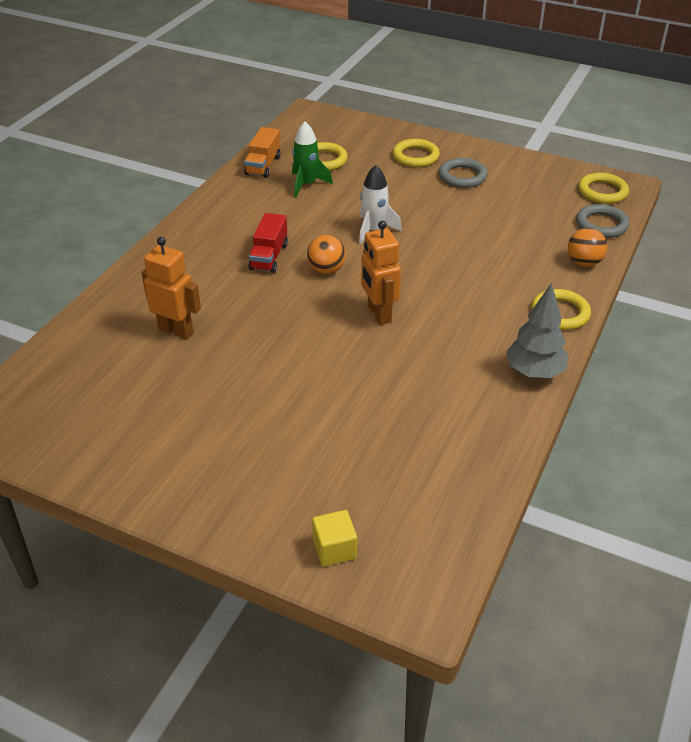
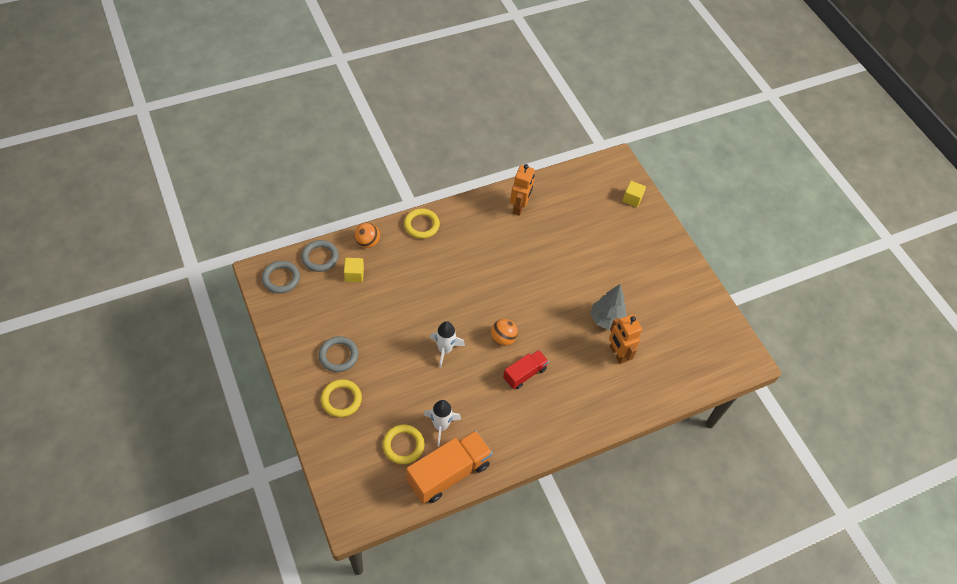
camera: 145 degrees left, 15 degrees up
orange truck [244,127,281,178] -> orange truck [406,430,493,504], size x1.71
green rocket [292,122,333,198] -> white rocket [424,400,461,446]
orange robot [361,220,401,325] -> orange robot moved to [510,164,535,216]
grey tree [506,283,568,378] -> grey tree moved to [590,284,627,330]
yellow ring [578,173,629,204] -> grey ring [262,261,300,294]
none -> yellow cube [344,258,364,282]

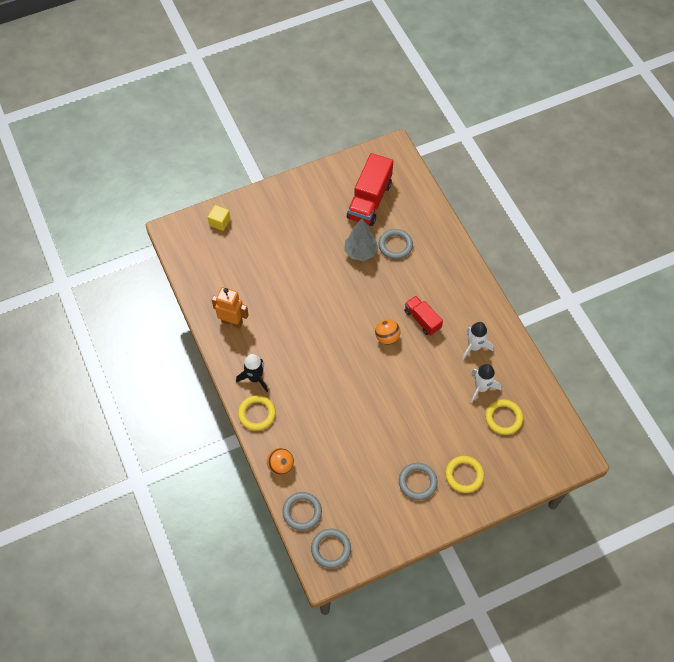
camera: 85 degrees left, 5 degrees up
yellow cube [344,258,364,282] -> none
orange truck [406,430,493,504] -> none
white rocket [430,321,465,368] -> white rocket moved to [462,322,494,360]
orange robot [609,314,642,364] -> grey ring [379,229,413,259]
none -> black rocket [236,354,268,392]
none -> red truck [347,153,393,226]

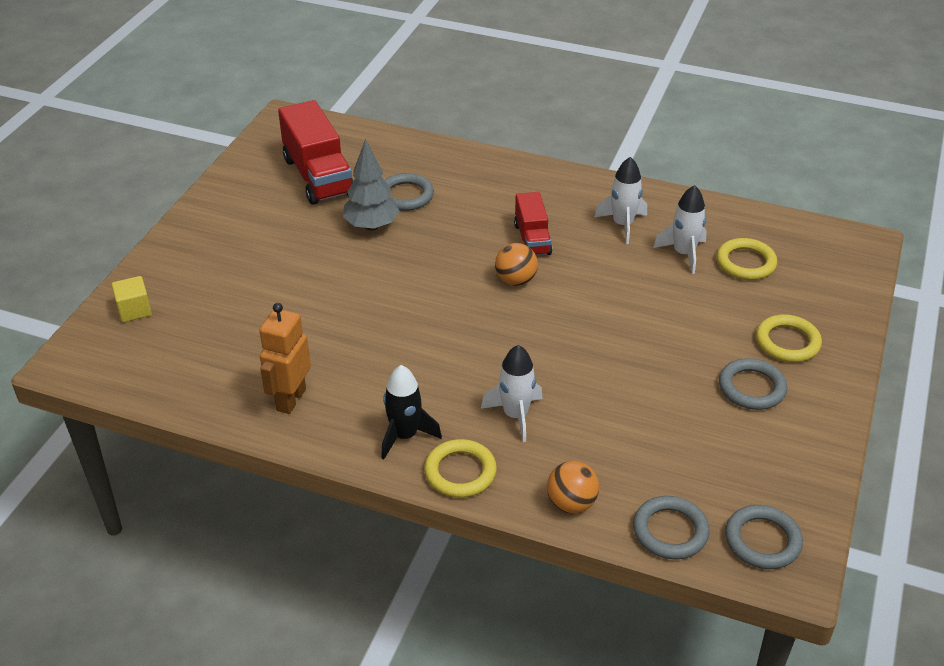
camera: 45 degrees left, 20 degrees down
orange robot [212,287,249,329] -> orange robot turned 45 degrees counterclockwise [259,303,311,414]
red truck [405,296,443,336] -> red truck turned 105 degrees counterclockwise [514,192,552,255]
none -> white rocket [481,345,543,442]

